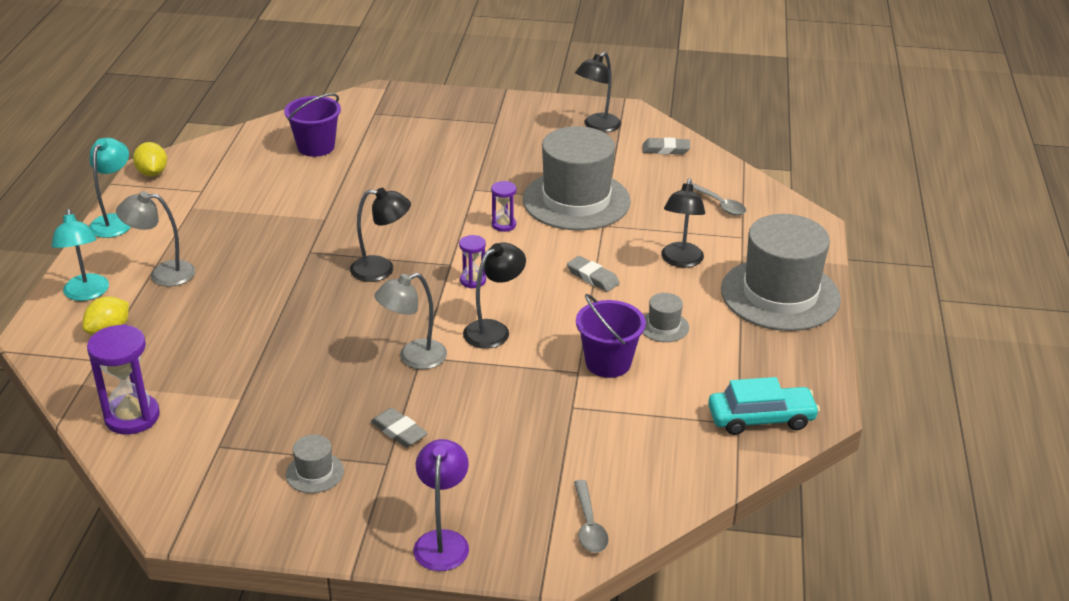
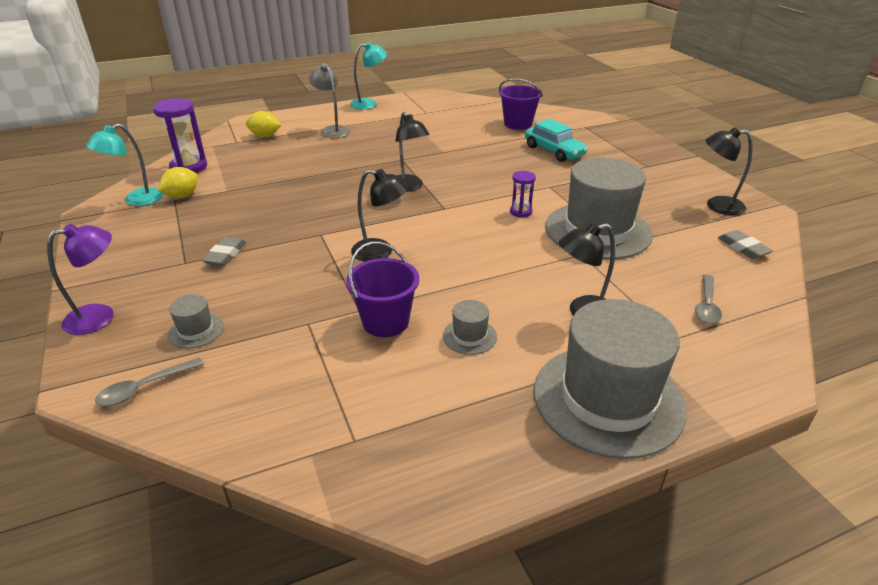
camera: 60 degrees right, 0 degrees up
turquoise lamp [51,209,109,301] -> turquoise lamp moved to [86,123,163,206]
yellow lemon [133,142,167,176] -> yellow lemon moved to [158,167,198,198]
grey hat [286,435,344,493] -> grey hat moved to [167,294,224,348]
grey lamp [374,273,447,369] -> none
purple hourglass [459,235,486,288] -> none
grey eraser [567,256,620,292] -> none
turquoise car [708,377,820,435] -> turquoise car moved to [525,119,588,162]

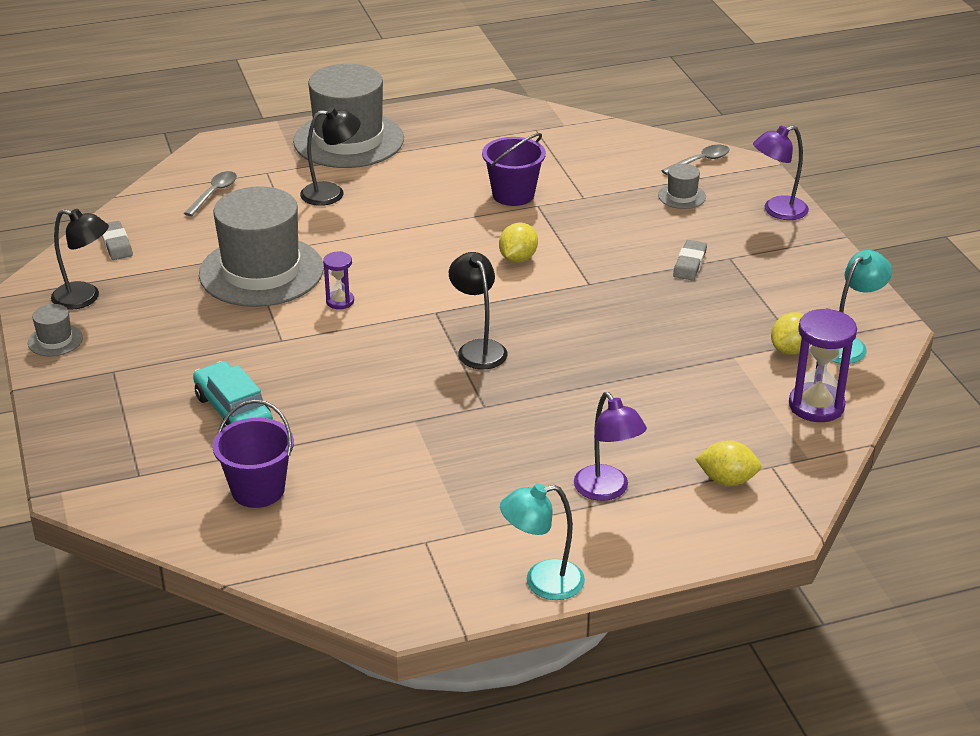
camera: 175 degrees left, 0 degrees up
grey lamp [309,63,351,138] -> purple lamp [574,392,647,501]
black lamp [351,169,409,262] -> yellow lemon [499,223,538,263]
grey hat [443,300,497,355] -> grey hat moved to [28,304,83,356]

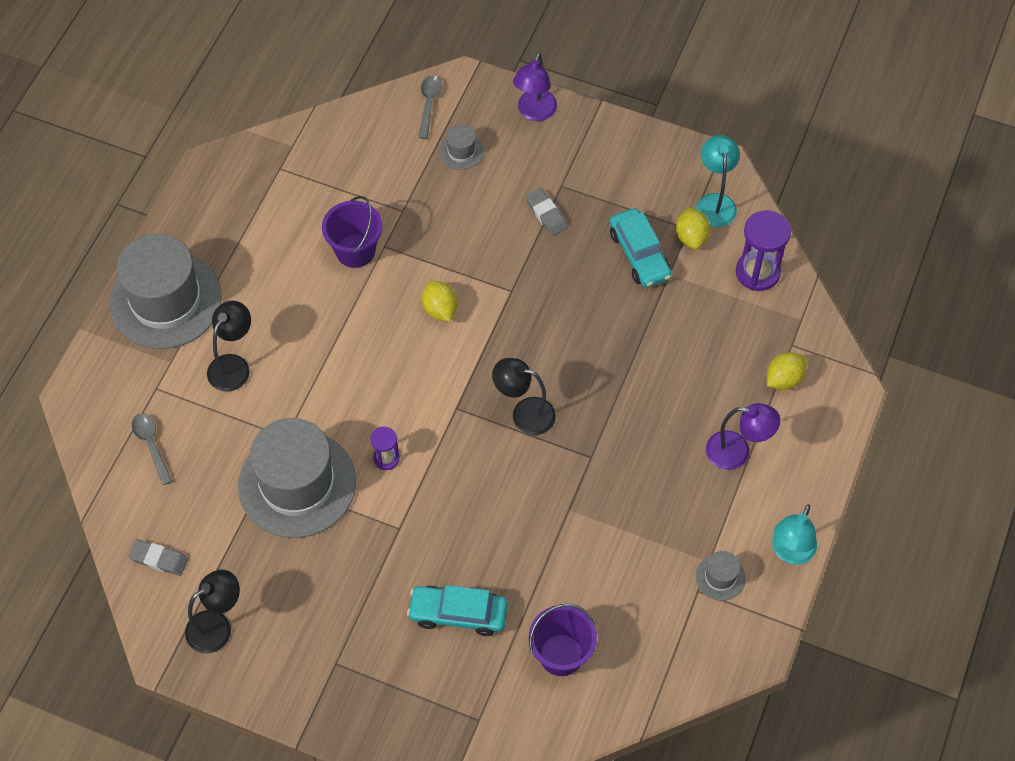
camera: 50 degrees left, 25 degrees up
grey hat [28,304,83,356] -> grey hat moved to [696,551,746,601]
none -> turquoise car [610,208,672,288]

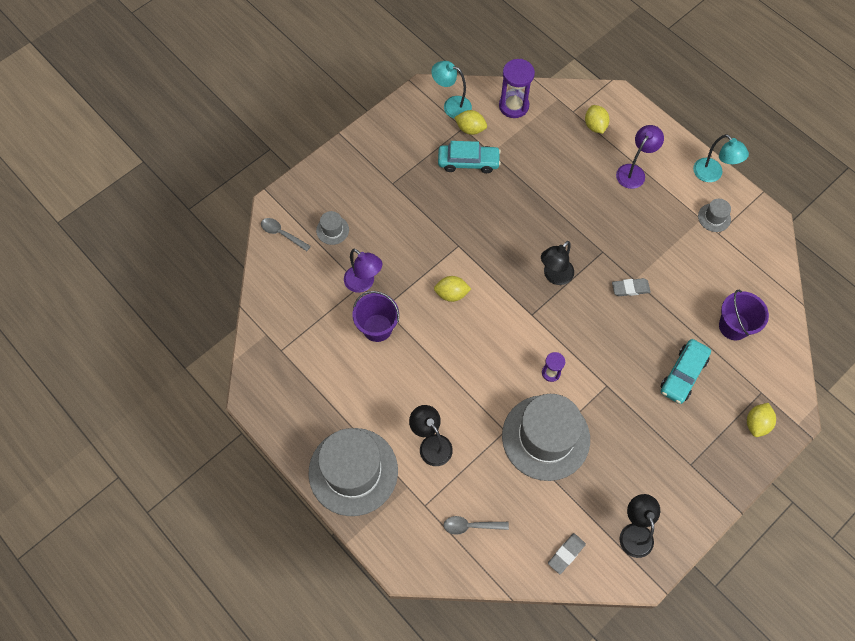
camera: 65 degrees left, 5 degrees up
purple lamp [513,53,557,121] -> purple lamp moved to [344,249,382,293]
grey eraser [526,188,567,236] -> grey eraser moved to [612,278,651,296]
none -> yellow lemon [747,403,776,437]

